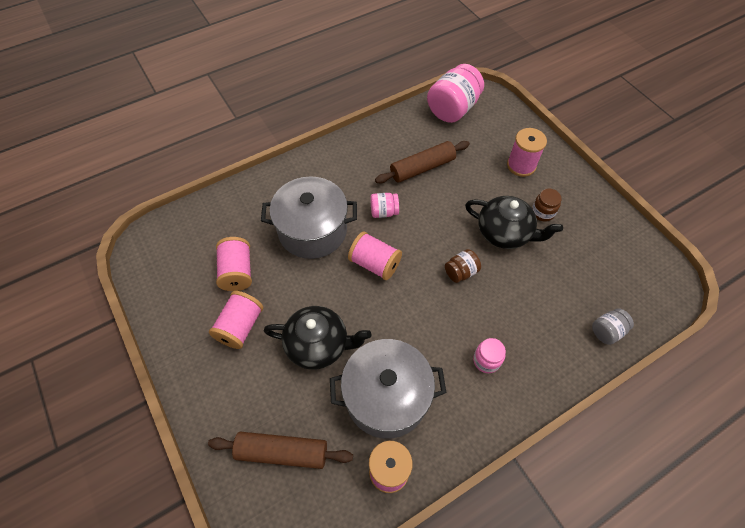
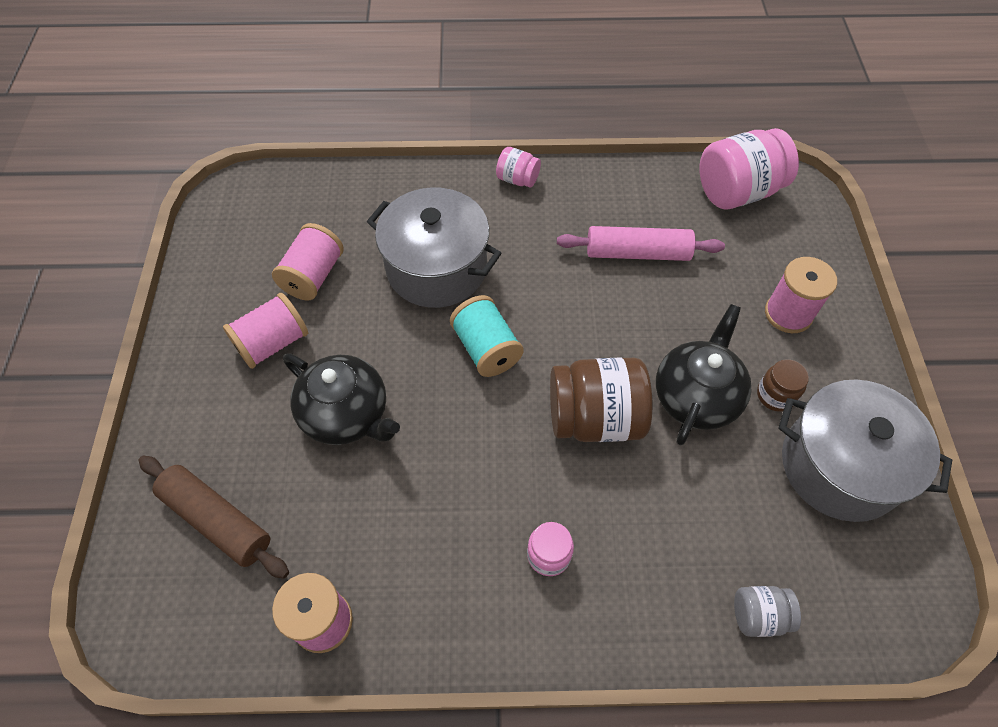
camera: 30 degrees right, 0 degrees up
grey pot [330,339,446,439] -> grey pot moved to [778,379,952,522]
pink spool [348,231,402,280] -> turquoise spool [450,295,524,377]
pink jar [370,193,399,218] -> pink jar moved to [496,147,541,187]
brown rolling pin [375,141,470,183] -> pink rolling pin [557,226,725,261]
brown jar [445,249,481,283] -> brown jar [550,357,652,442], size x1.97
black teapot [465,196,563,249] -> black teapot turned 120 degrees counterclockwise [656,304,751,445]

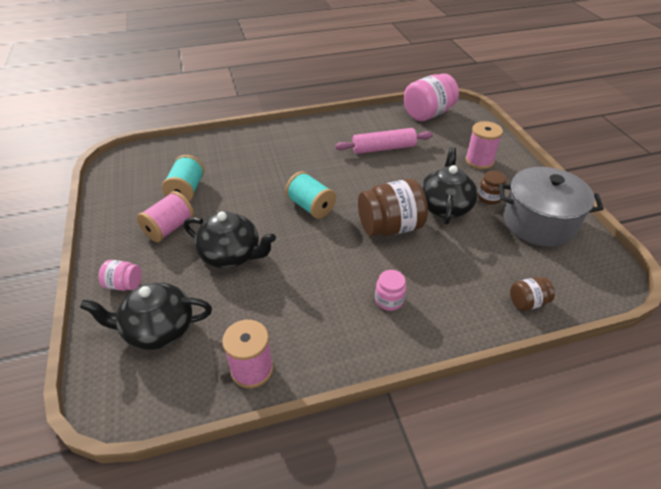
camera: 15 degrees left, 15 degrees down
brown rolling pin [138,456,289,579] -> black teapot [80,283,212,350]
pink spool [272,223,344,301] -> turquoise spool [162,155,205,202]
grey pot [367,188,501,308] -> none
pink jar [496,147,541,187] -> pink jar moved to [99,260,142,291]
grey jar [734,586,801,637] -> brown jar [510,277,555,311]

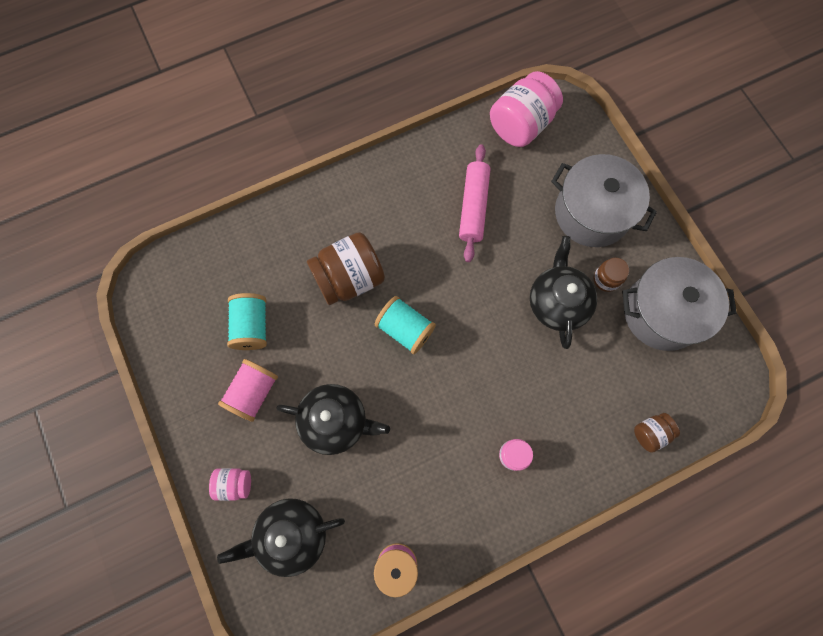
camera: 10 degrees left, 30 degrees up
pink rolling pin [335,128,433,154] -> pink rolling pin turned 60 degrees counterclockwise [459,144,490,262]
brown jar [358,179,428,236] -> brown jar moved to [307,232,385,305]
pink spool [465,121,503,169] -> grey pot [551,154,657,247]

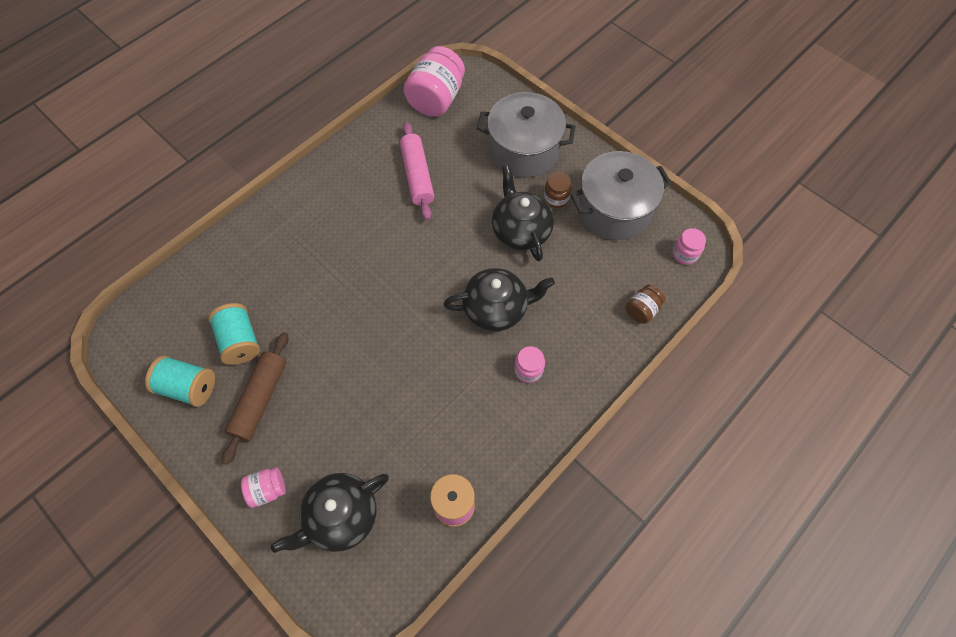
camera: 20 degrees left, 10 degrees down
pink spool [218,359,278,422] -> brown rolling pin [222,332,288,465]
black teapot [276,384,390,455] -> black teapot moved to [444,268,555,331]
brown jar [307,232,385,305] -> none
turquoise spool [375,296,436,354] -> turquoise spool moved to [145,355,215,407]
none -> pink jar [672,228,706,265]

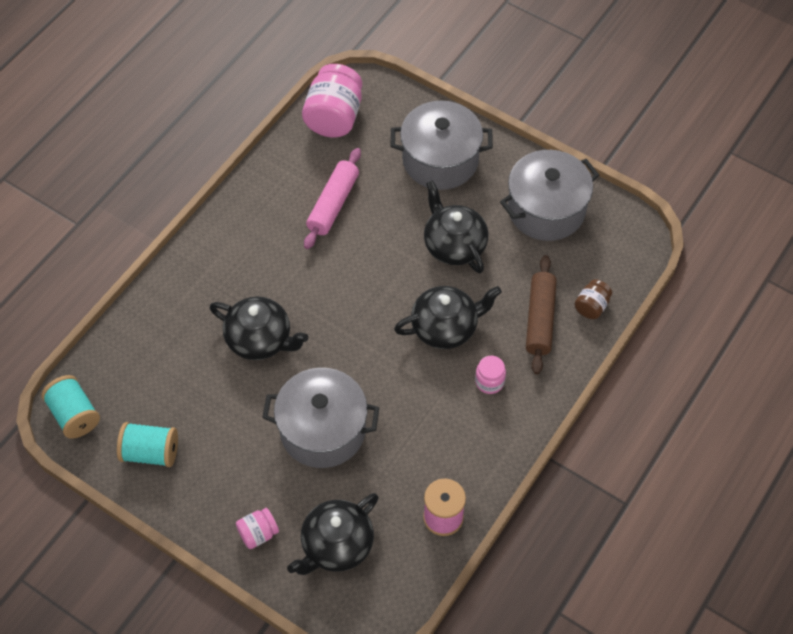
camera: 10 degrees left, 5 degrees down
turquoise spool [208,303,260,365] -> turquoise spool moved to [41,375,100,439]
brown rolling pin [222,332,288,465] -> brown rolling pin moved to [526,255,557,374]
pink rolling pin [400,122,434,220] -> pink rolling pin turned 45 degrees clockwise [304,148,361,249]
brown jar [544,172,572,208] -> none
pink jar [672,228,706,265] -> none
none -> black teapot [209,296,308,360]
none -> grey pot [262,368,379,468]

